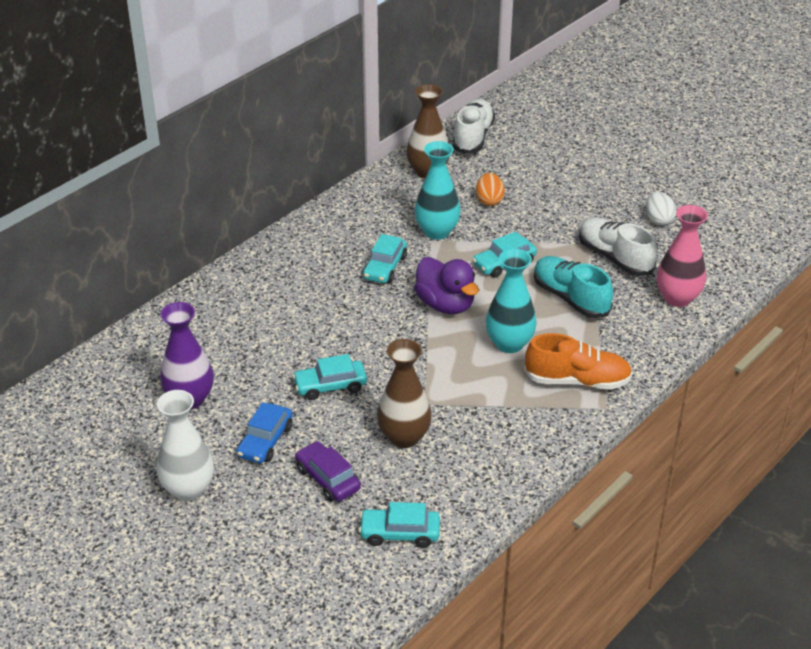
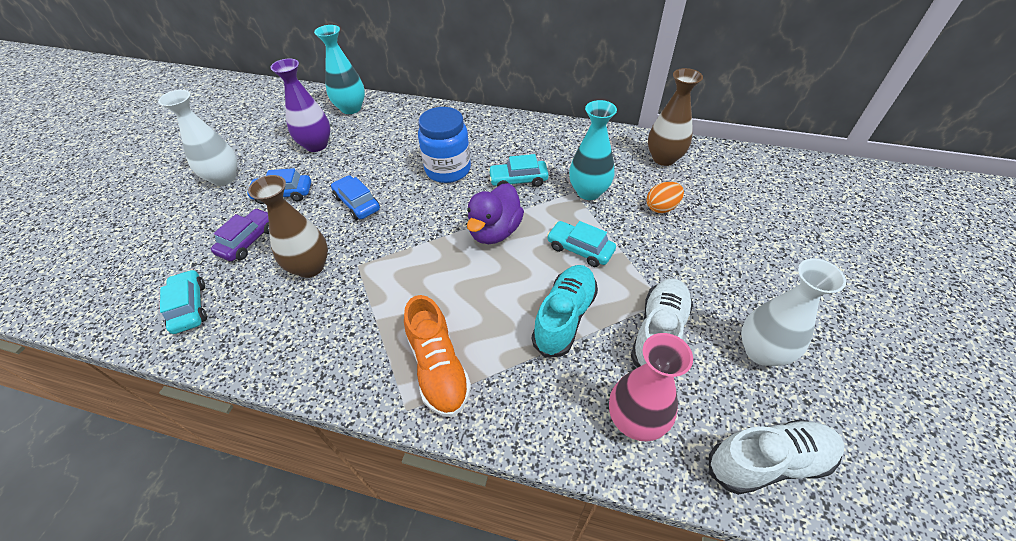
camera: 65 degrees right, 10 degrees up
turquoise car [292,354,367,400] -> blue car [331,175,380,220]
white shoe [452,99,495,154] -> white shoe moved to [709,419,844,495]
turquoise vase [486,249,537,353] -> turquoise vase moved to [314,25,365,114]
white egg [646,192,676,226] -> white vase [741,258,846,366]
none -> blue jar [418,107,471,183]

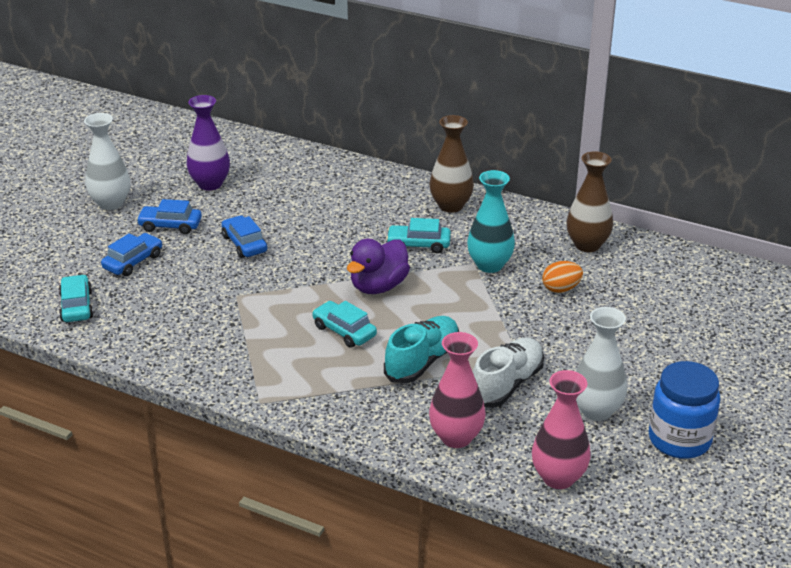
camera: 10 degrees right, 15 degrees down
purple car [211,208,269,261] -> blue car [101,233,162,276]
brown vase [248,175,328,278] -> brown vase moved to [430,115,474,213]
turquoise vase [314,25,365,114] -> none
orange shoe [404,295,471,417] -> none
blue jar [418,107,471,183] -> blue jar moved to [649,361,720,459]
turquoise car [547,221,616,267] -> turquoise car moved to [312,301,377,348]
white shoe [709,419,844,495] -> pink vase [532,370,591,489]

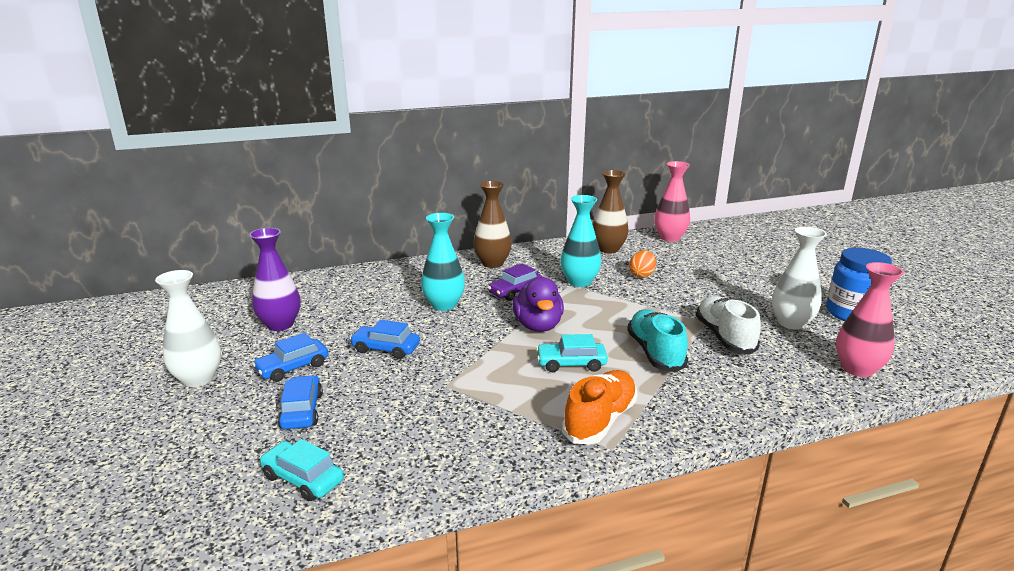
camera: 45 degrees left, 10 degrees down
turquoise car [386,218,451,253] -> purple car [488,263,542,301]
pink vase [429,332,485,448] -> pink vase moved to [654,161,690,242]
none -> turquoise vase [421,213,465,311]
none -> orange shoe [562,370,637,444]

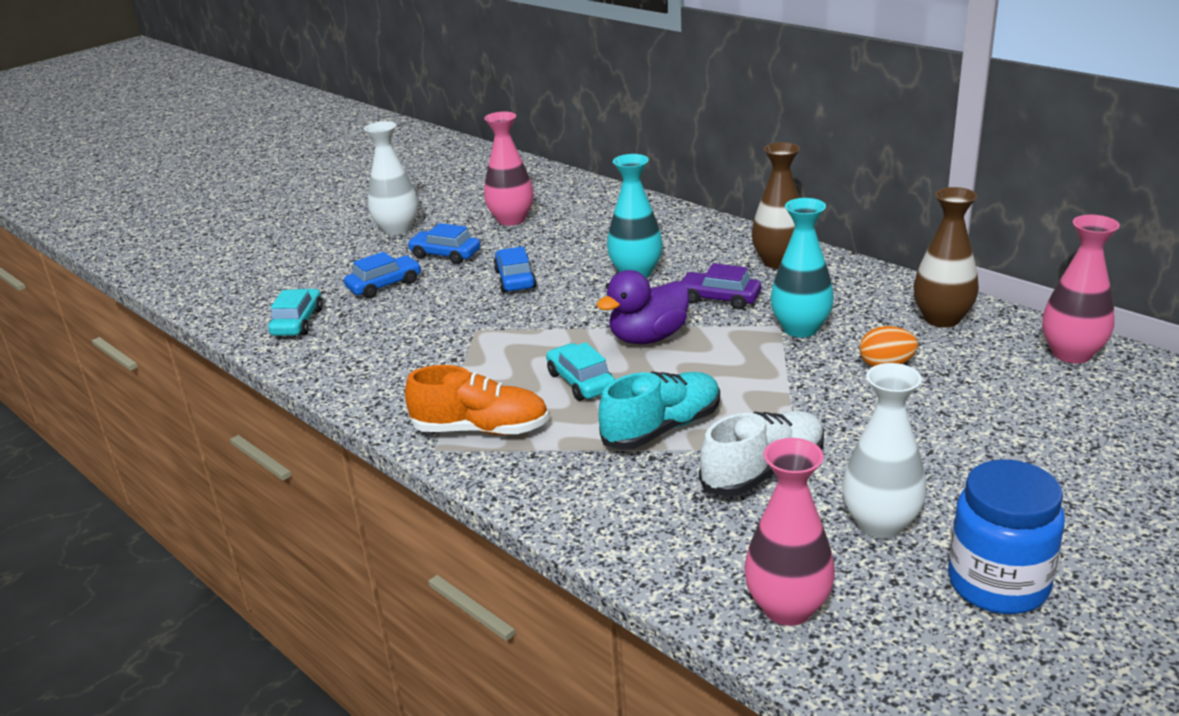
camera: 65 degrees right, 5 degrees up
purple vase [249,228,301,331] -> pink vase [484,112,534,226]

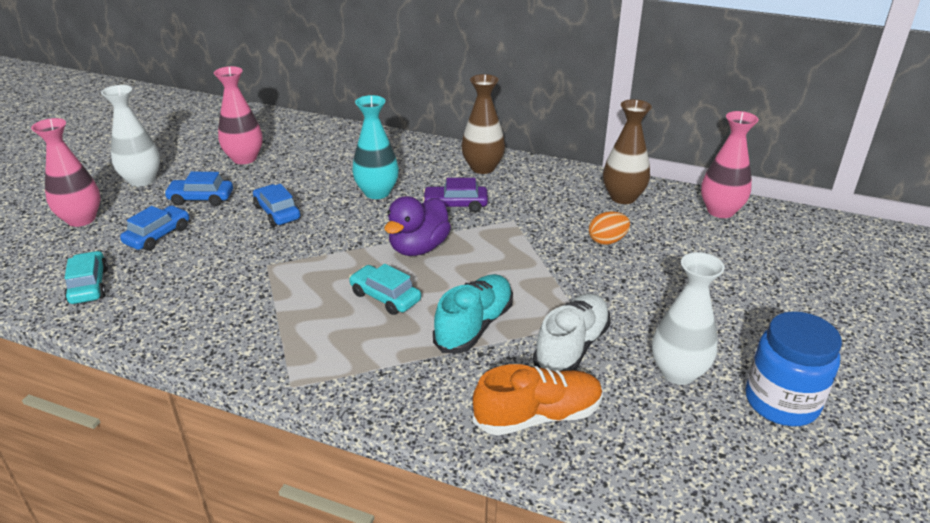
camera: 25 degrees left, 5 degrees up
orange shoe [405,365,549,435] -> orange shoe moved to [473,364,603,436]
pink vase [744,438,835,626] -> pink vase moved to [31,118,101,227]
turquoise vase [770,198,834,338] -> none

